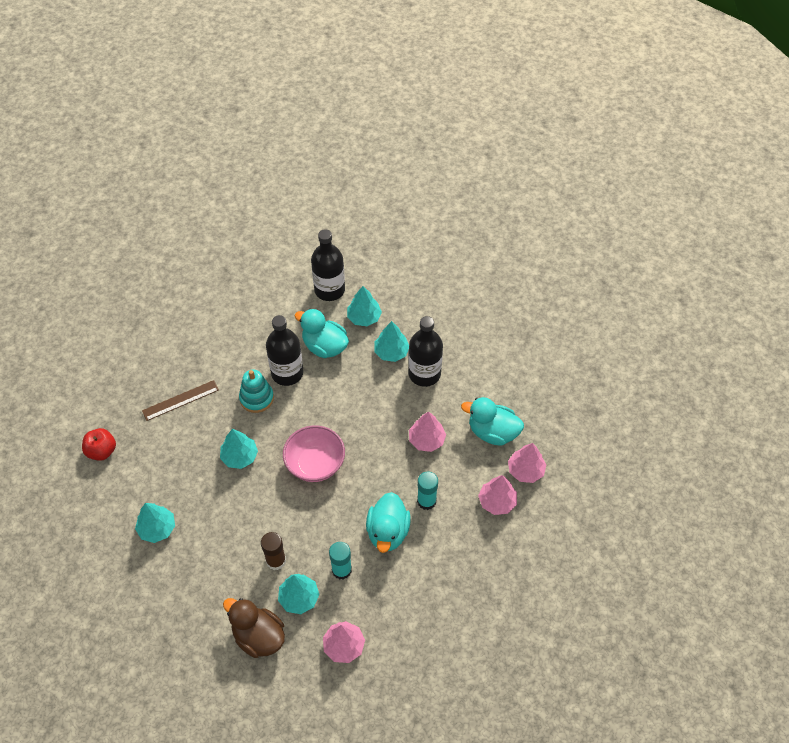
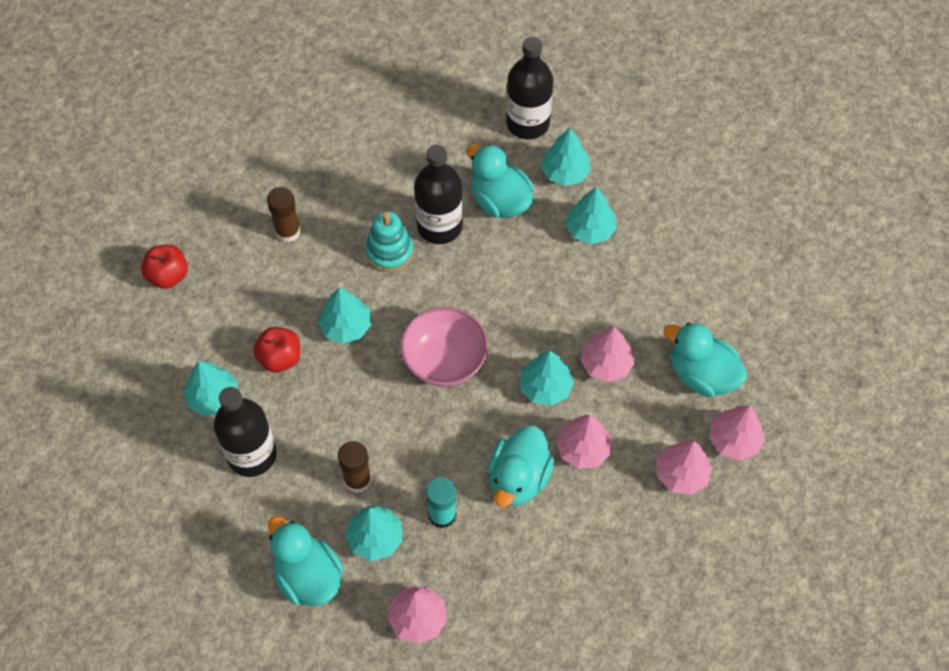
camera: 15 degrees right, 5 degrees up
brown ruler [142,380,219,421] -> brown glue stick [267,187,301,242]
brown duck [223,598,285,658] -> turquoise duck [268,516,344,606]
black bottle [408,316,443,387] -> black bottle moved to [214,387,277,477]
turquoise glue stick [417,471,438,510] -> pink tree [556,415,612,469]
none -> red apple [254,327,300,372]
none -> turquoise tree [520,351,574,406]

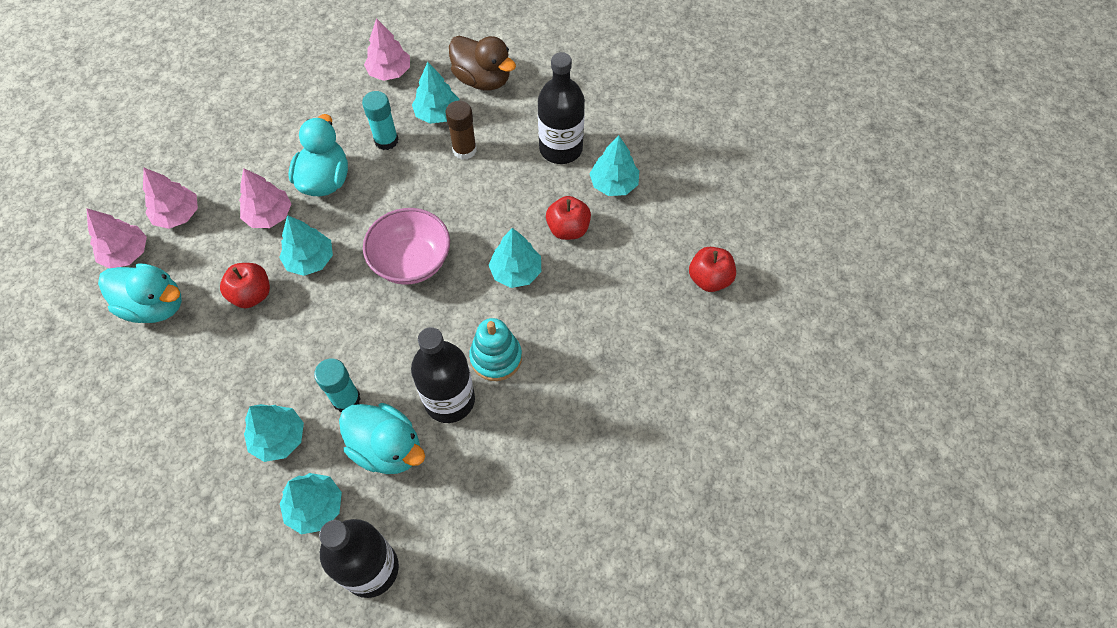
camera: 165 degrees right, 0 degrees up
brown glue stick [267,187,301,242] -> none
turquoise duck [268,516,344,606] -> brown duck [449,36,516,91]
pink tree [581,326,635,382] -> red apple [220,263,270,308]
none -> turquoise glue stick [314,358,361,412]

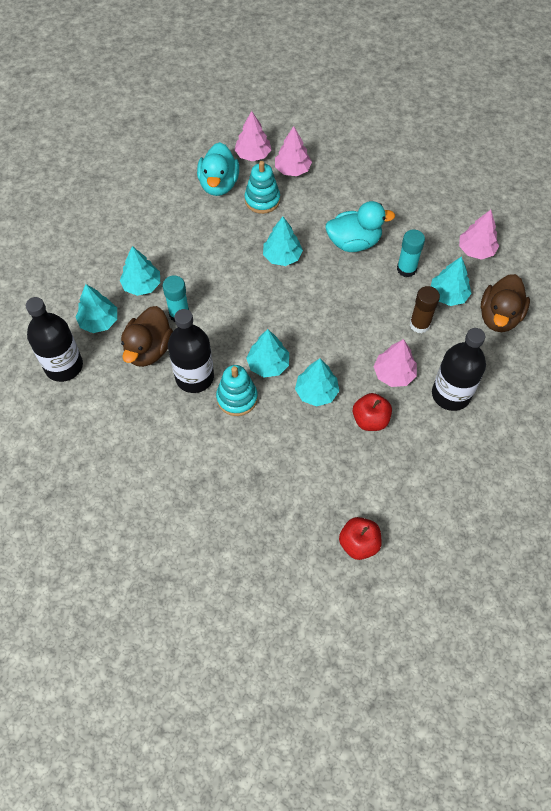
camera: 75 degrees right, 0 degrees up
red apple [220,263,270,308] -> none
pink tree [239,168,291,228] -> pink tree moved to [373,339,417,387]
turquoise duck [339,403,425,474] -> brown duck [121,306,173,367]
pink bowl [363,208,450,285] -> none
turquoise tree [590,135,639,196] -> turquoise tree moved to [246,329,289,378]
none -> turquoise stacking toy [245,161,280,214]

